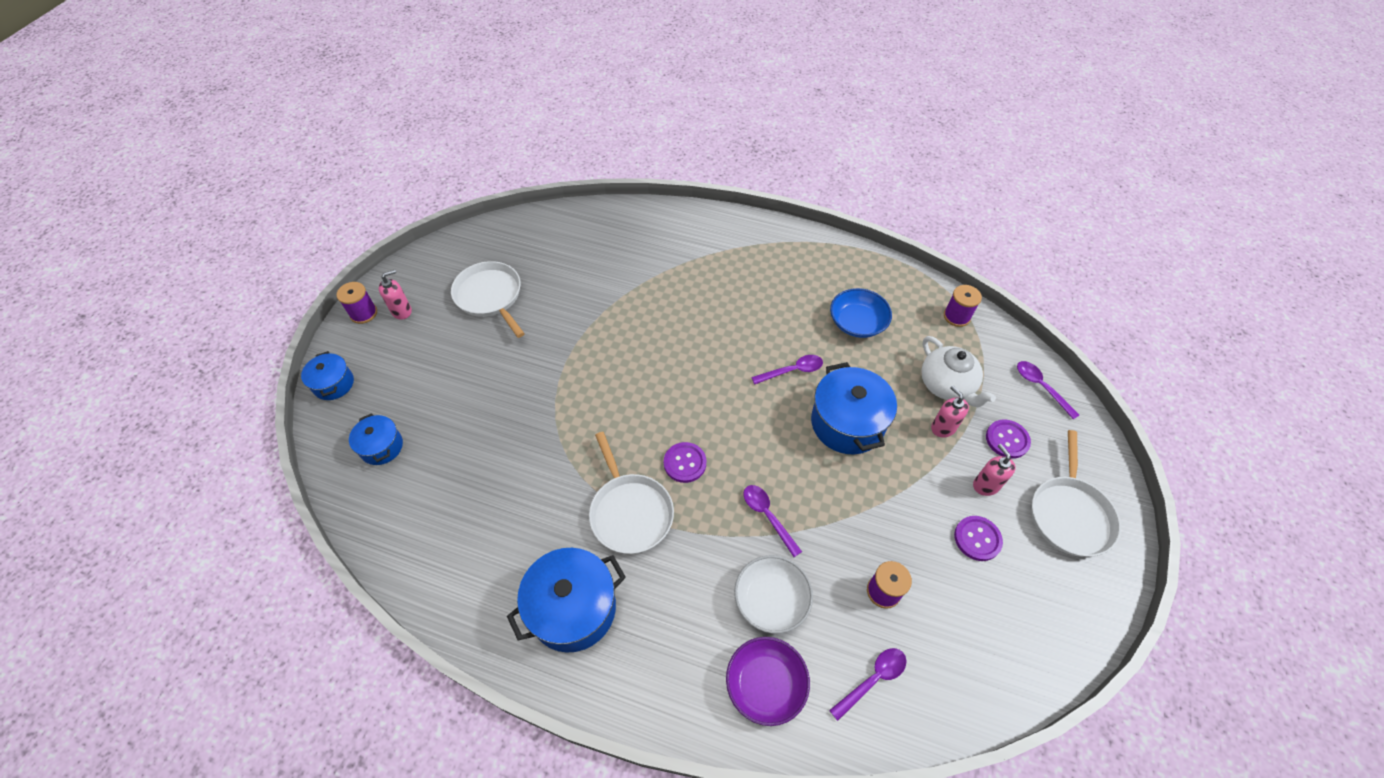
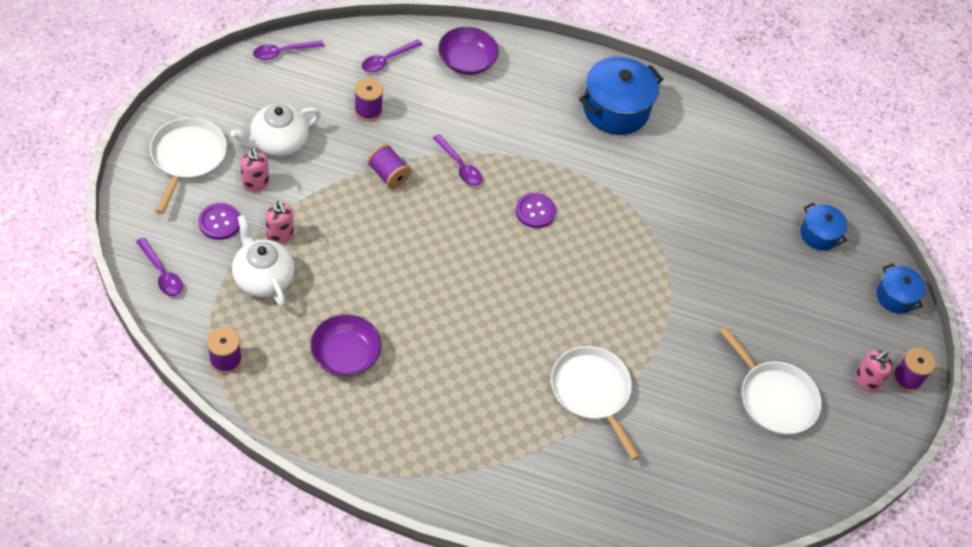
camera: 170 degrees right, 0 degrees up
white pan [589,432,674,554] -> white pan moved to [551,346,640,460]
white bowl [734,555,813,634] -> none
purple spoon [751,355,823,385] -> purple spoon moved to [253,40,324,60]
blue pot [811,362,897,454] -> none
blue bowl [830,288,892,338] -> purple bowl [310,314,381,376]
purple button [954,516,1003,561] -> white teapot [231,104,321,157]
none -> purple spool [367,144,411,189]

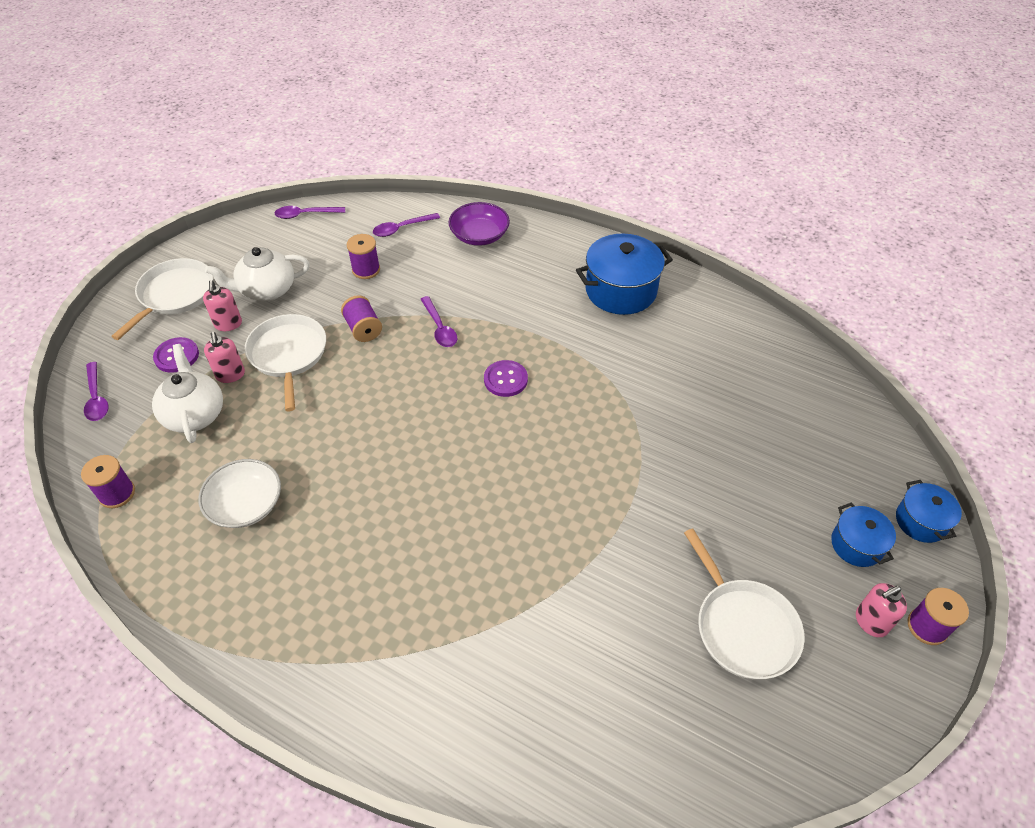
camera: 20 degrees right, 5 degrees down
purple bowl [310,314,381,376] -> white bowl [199,459,281,528]
white pan [551,346,640,460] -> white pan moved to [244,314,326,411]
blue pot [800,203,847,251] -> blue pot moved to [831,502,896,567]

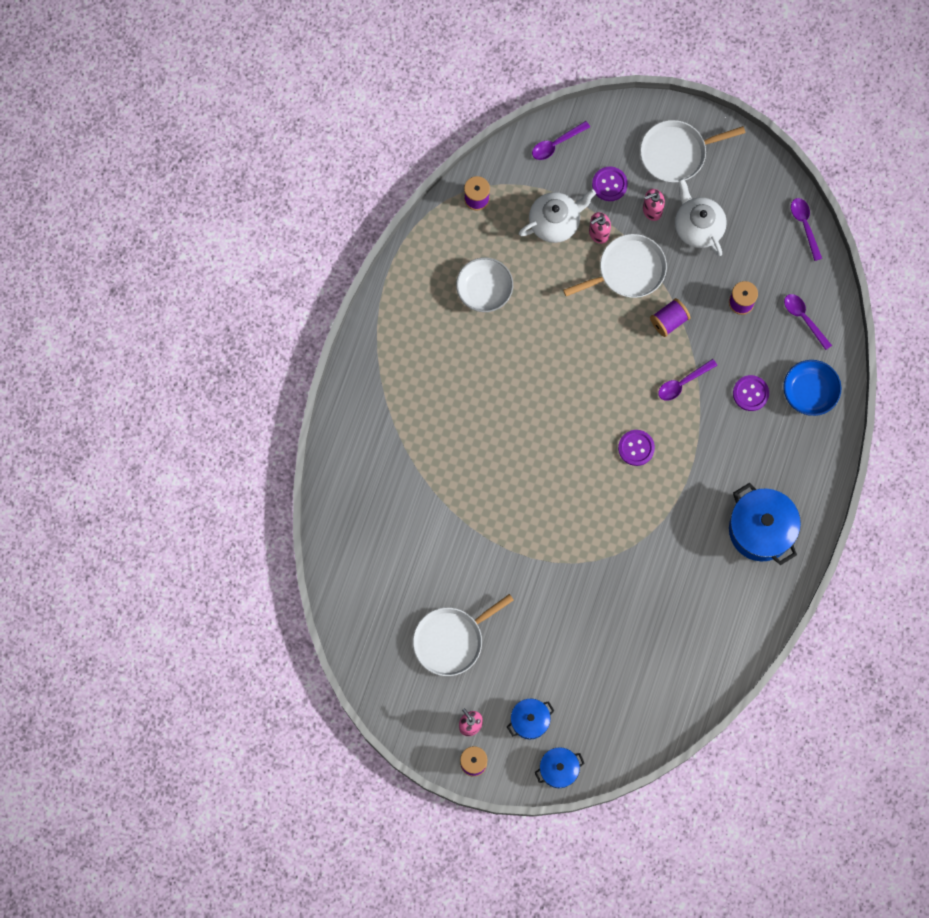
camera: 80 degrees right, 25 degrees up
white pan [111,258,213,340] -> white pan turned 150 degrees clockwise [640,120,745,183]
purple bowl [448,202,510,246] -> blue bowl [783,360,841,416]
none -> purple button [733,375,769,411]

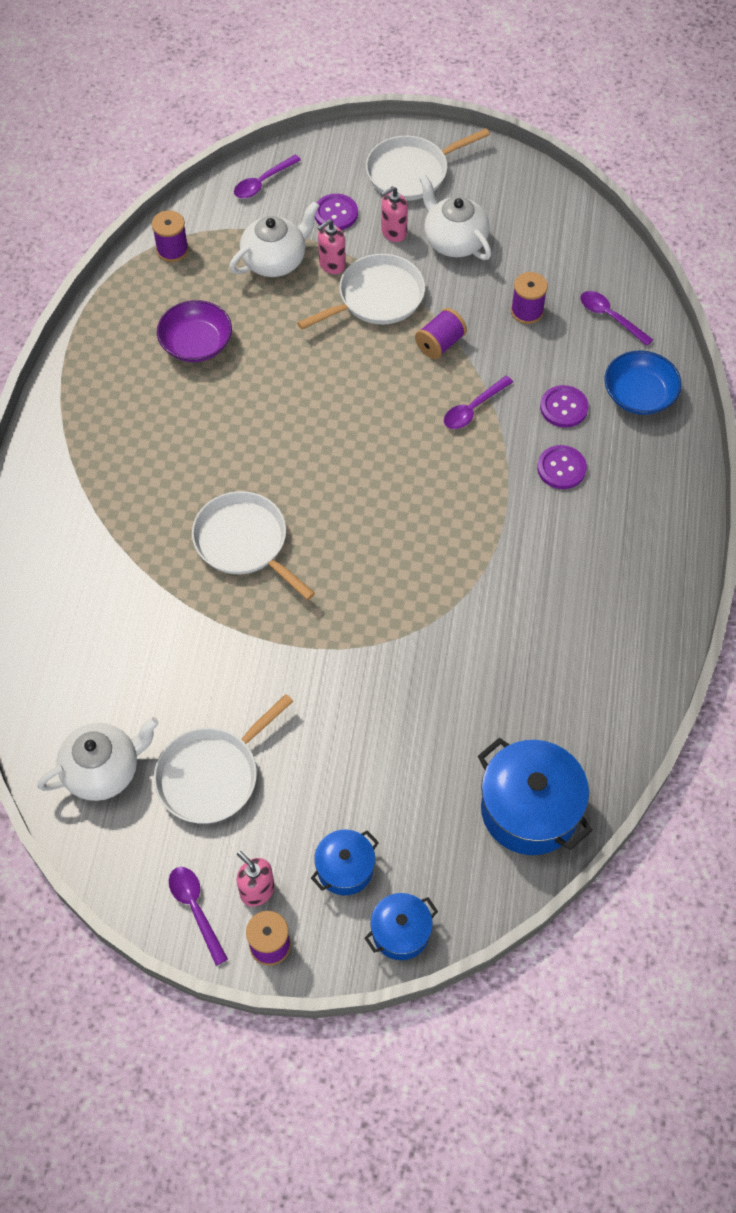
camera: 10 degrees left, 15 degrees down
white bowl [456,257,513,312] -> purple bowl [157,300,232,362]
purple button [618,430,655,466] -> purple button moved to [537,445,587,489]
blue pot [729,483,801,565] -> blue pot moved to [478,738,593,855]
purple spoon [791,198,822,261] -> purple spoon moved to [169,867,228,966]
none -> white teapot [37,717,159,801]
none -> white pan [192,491,315,600]

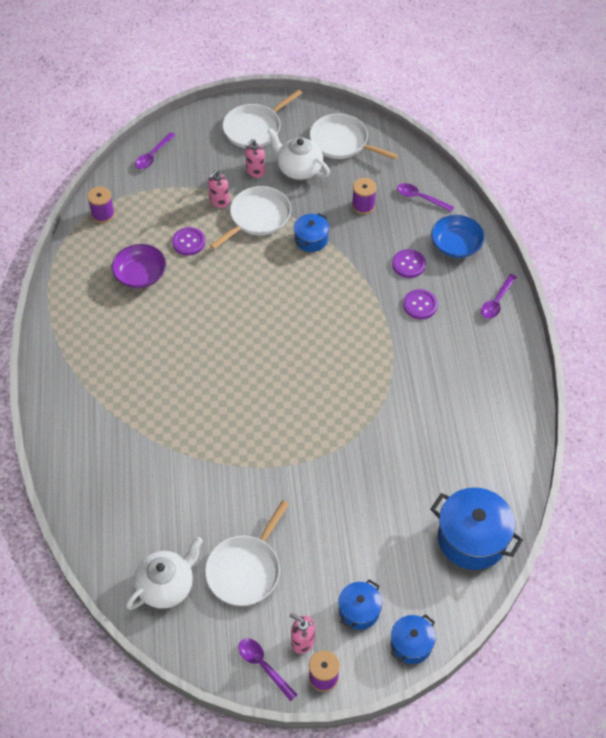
camera: 15 degrees left, 5 degrees down
white pan [192,491,315,600] -> white pan moved to [310,114,398,160]
white teapot [229,201,319,277] -> none
purple button [315,194,358,230] -> purple button moved to [172,227,205,255]
purple spool [415,308,467,359] -> blue pot [294,213,329,252]
purple spoon [444,376,513,429] -> purple spoon moved to [481,274,517,319]

